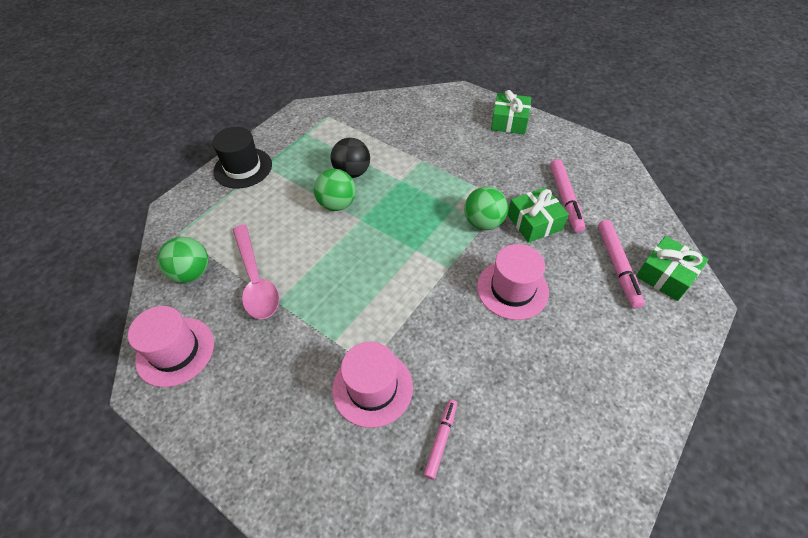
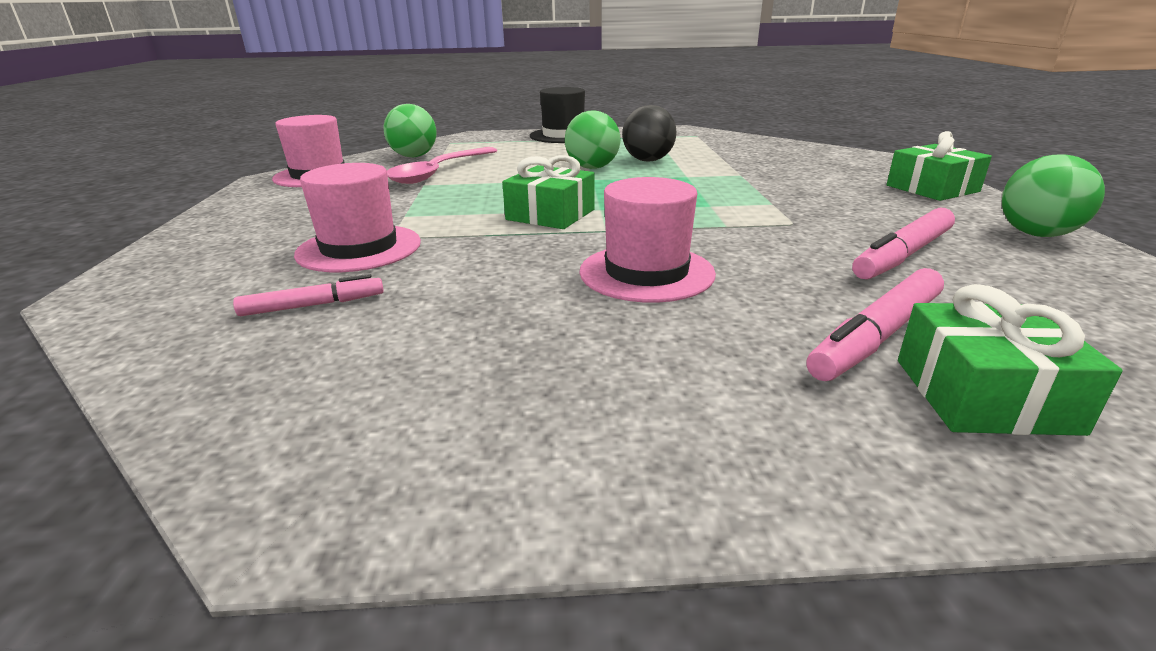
camera: 50 degrees right, 25 degrees down
green ball [464,187,508,230] -> green ball moved to [1002,154,1105,237]
green gift [508,187,569,243] -> green gift moved to [502,155,595,229]

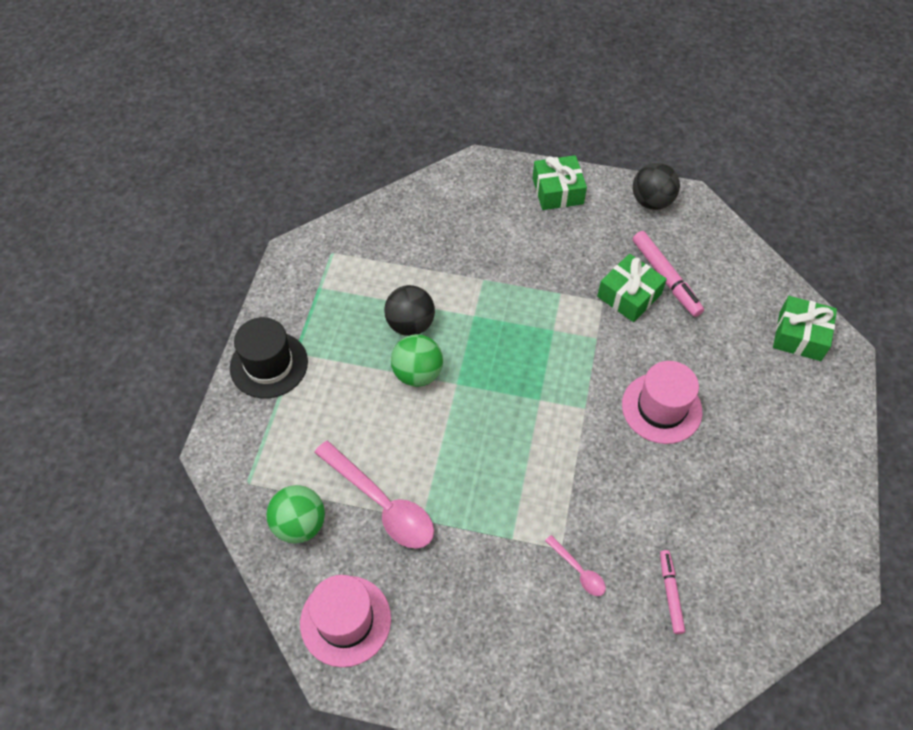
camera: 75 degrees left, 30 degrees up
pink hat [294,163,421,272] -> pink spoon [545,535,606,596]
green gift [502,155,595,229] -> green gift moved to [597,254,667,322]
pink marker [807,268,944,381] -> none
green ball [1002,154,1105,237] -> black ball [633,163,680,210]

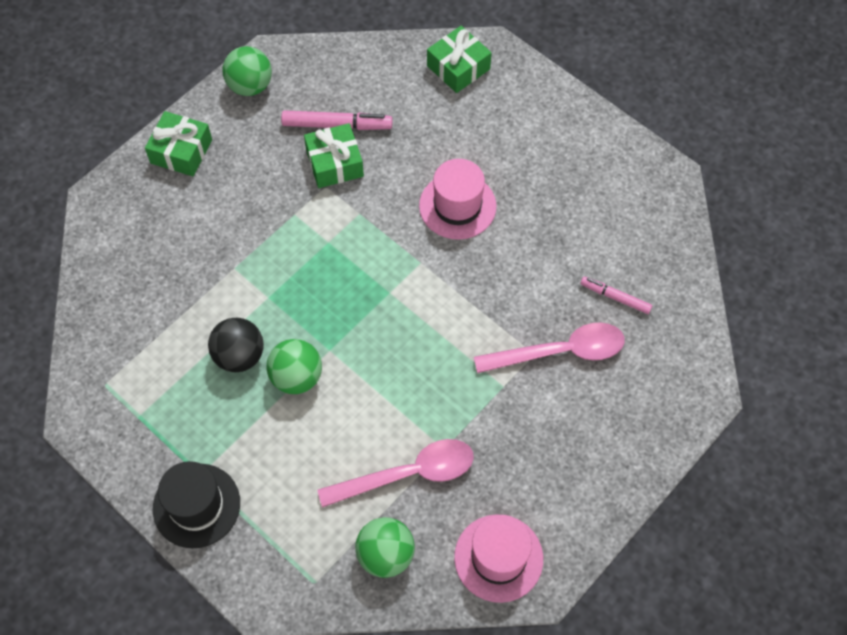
camera: 60 degrees left, 5 degrees up
pink spoon [545,535,606,596] -> pink spoon [474,323,625,373], size x2.09
black ball [633,163,680,210] -> green ball [223,46,272,96]

